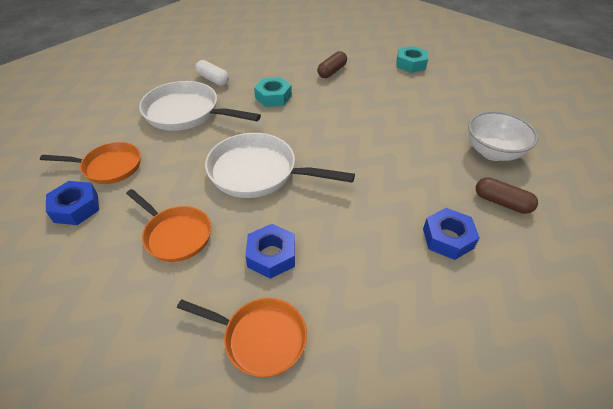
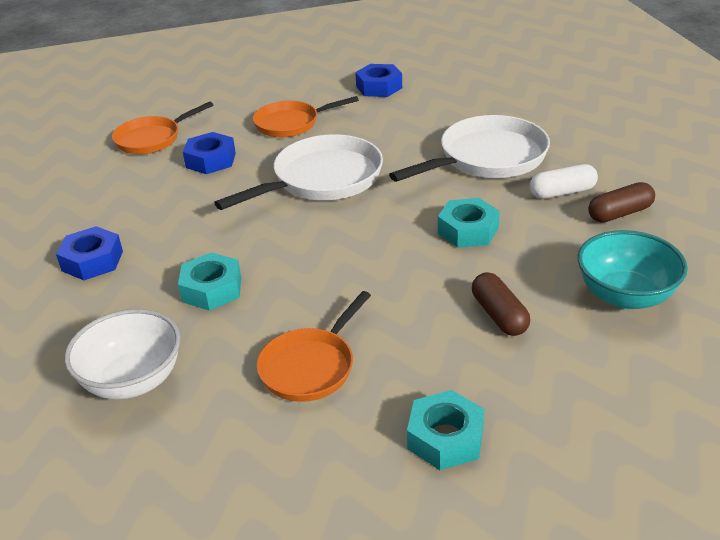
camera: 125 degrees right, 10 degrees down
orange pan [40,142,141,184] -> orange pan moved to [257,291,371,402]
brown capsule [476,177,538,214] -> brown capsule moved to [588,182,655,223]
none -> turquoise nut [178,252,241,311]
none -> turquoise bowl [578,230,688,309]

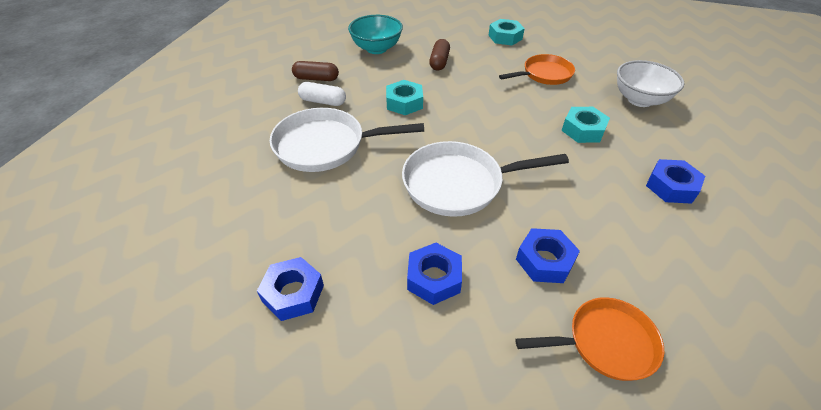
camera: 150 degrees left, 10 degrees up
orange pan [253,96,359,137] -> blue nut [407,243,462,305]

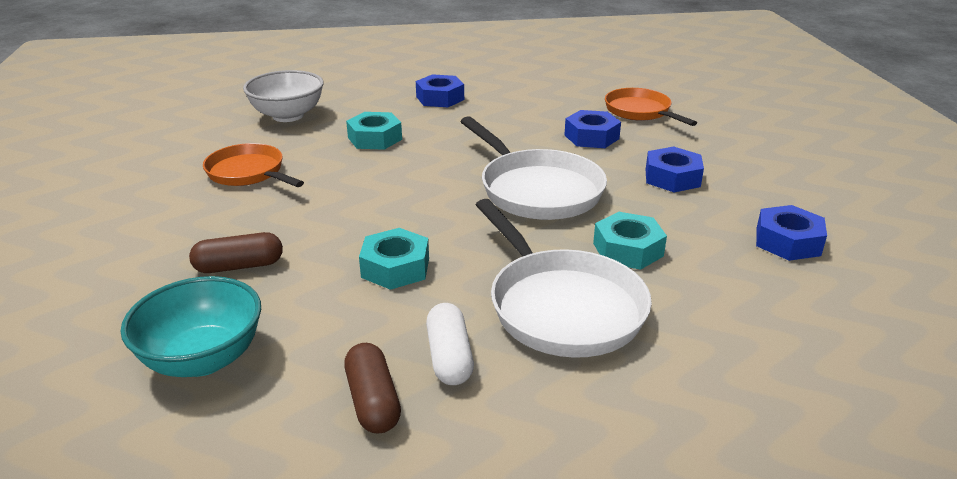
camera: 115 degrees left, 15 degrees down
turquoise nut [488,19,525,45] -> turquoise nut moved to [593,212,667,270]

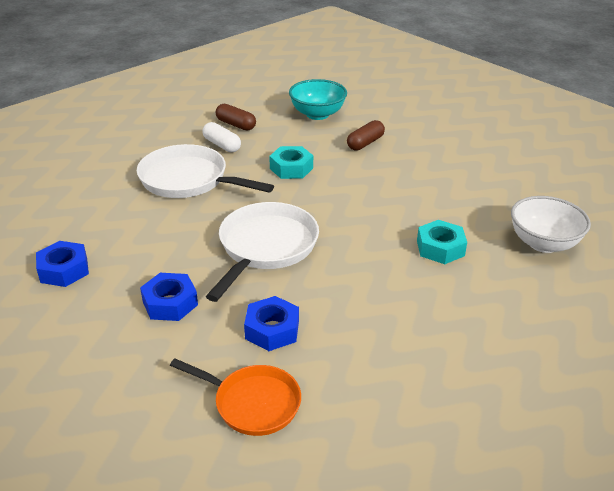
camera: 145 degrees right, 5 degrees up
orange pan [203,143,304,187] -> none
blue nut [416,74,464,107] -> none
white pan [460,116,607,220] -> white pan turned 90 degrees clockwise [206,202,319,302]
turquoise nut [593,212,667,270] -> none

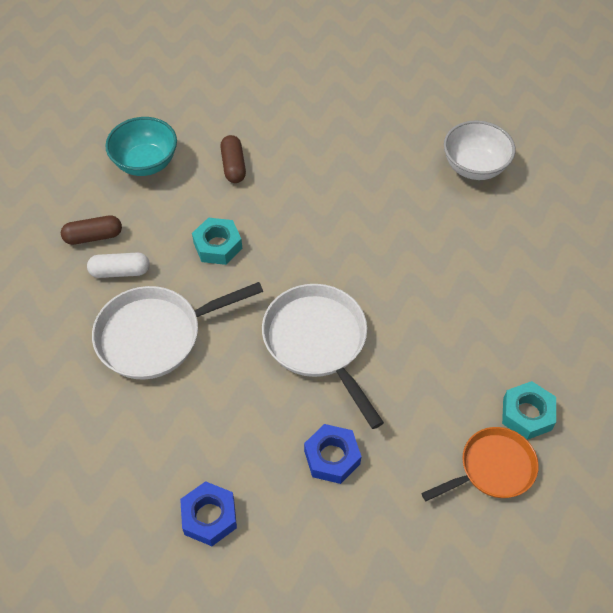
camera: 50 degrees left, 20 degrees up
blue nut [244,296,299,351] -> none
turquoise nut [417,220,467,264] -> turquoise nut moved to [502,381,556,440]

